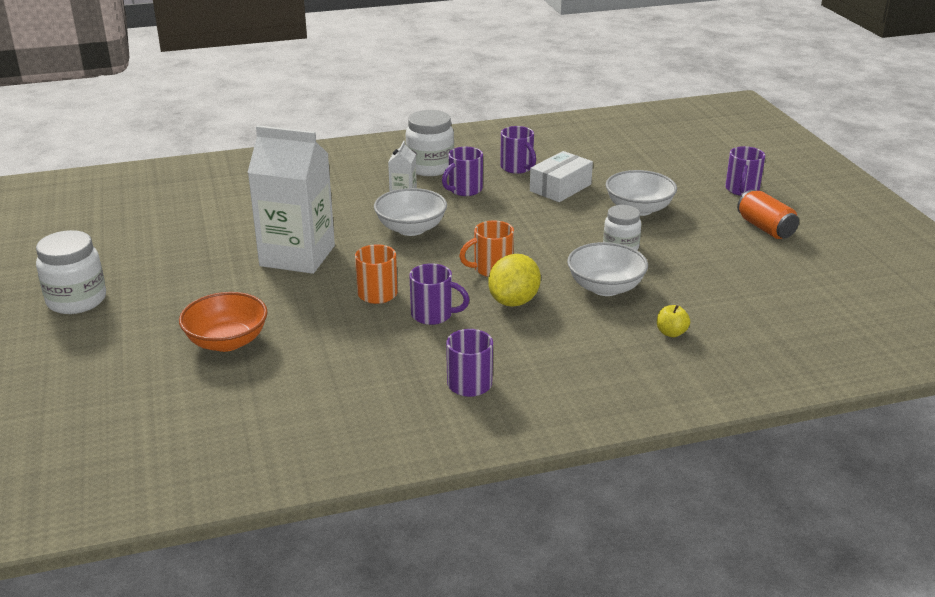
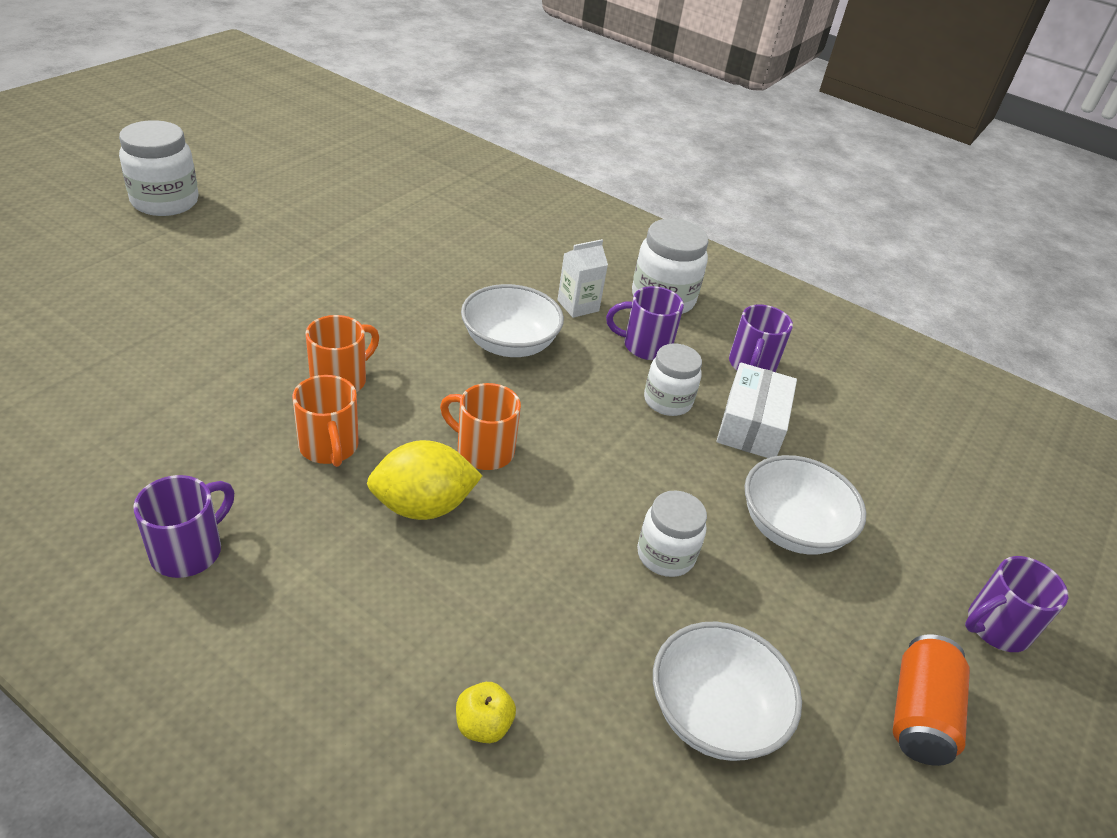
camera: 45 degrees right, 10 degrees up
orange bowl [179,292,268,352] -> none
white carton [247,125,335,274] -> none
purple mug [410,263,470,325] -> orange mug [292,375,359,467]
white box [530,151,593,202] -> white box turned 75 degrees counterclockwise [716,362,797,458]
white bowl [567,242,648,296] -> white bowl moved to [653,622,802,761]
none -> white jar [644,344,702,416]

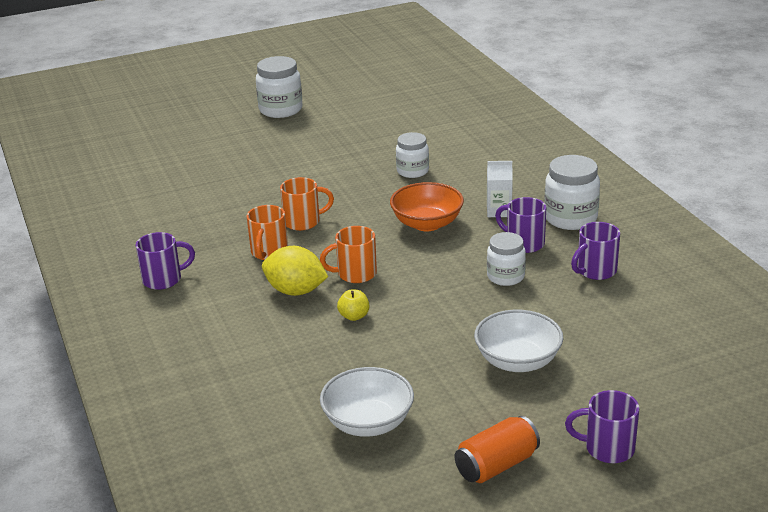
camera: 40 degrees right, 10 degrees down
orange mug [440,383,521,470] -> orange mug turned 75 degrees counterclockwise [320,226,377,283]
yellow apple [456,682,516,743] -> yellow apple moved to [337,290,369,321]
white bowl [461,284,564,357] -> orange bowl [390,182,464,231]
white jar [637,490,707,577] -> white jar moved to [396,132,429,178]
white box [716,362,797,458] -> none

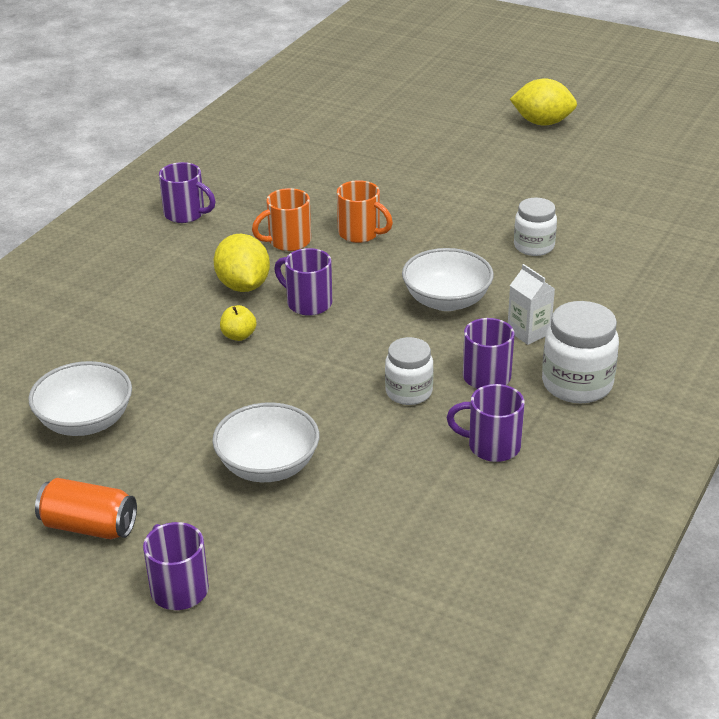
camera: 50 degrees right, 5 degrees up
white jar [256,56,303,118] -> yellow lemon [510,79,577,126]
orange mug [320,226,377,283] -> purple mug [274,248,332,316]
orange bowl [390,182,464,231] -> white bowl [402,248,494,311]

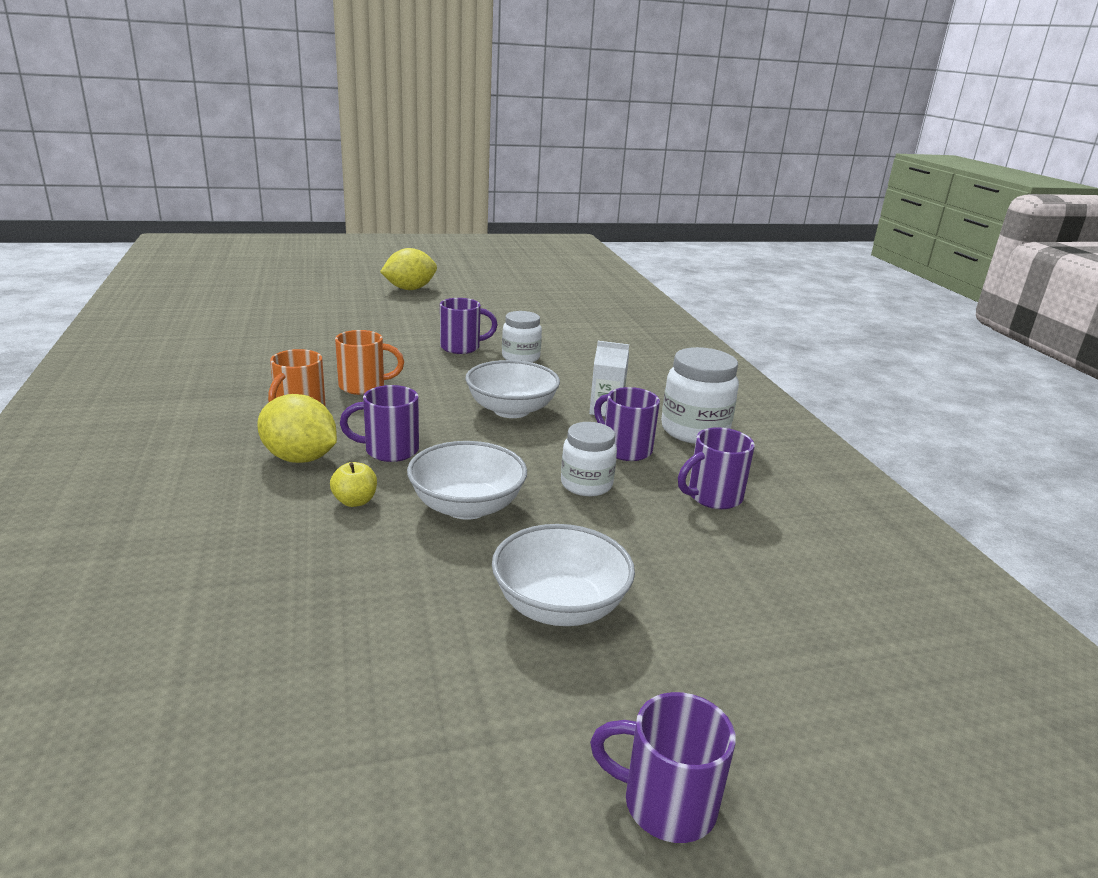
camera: 45 degrees left, 10 degrees down
white bowl [28,361,132,436] -> white bowl moved to [407,441,527,520]
orange can [35,478,137,539] -> none
purple mug [159,162,216,223] -> purple mug moved to [440,298,498,354]

